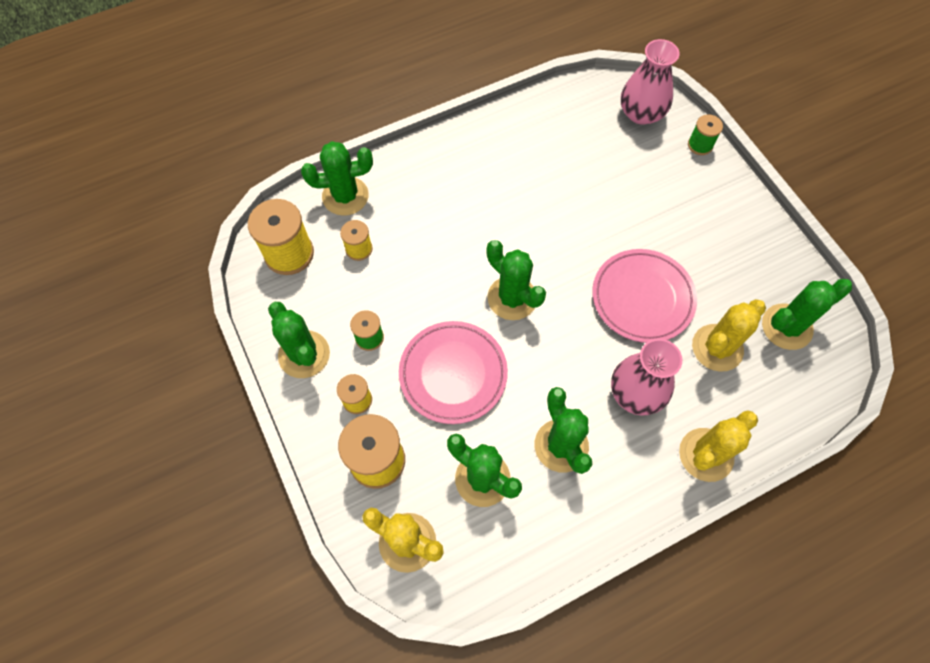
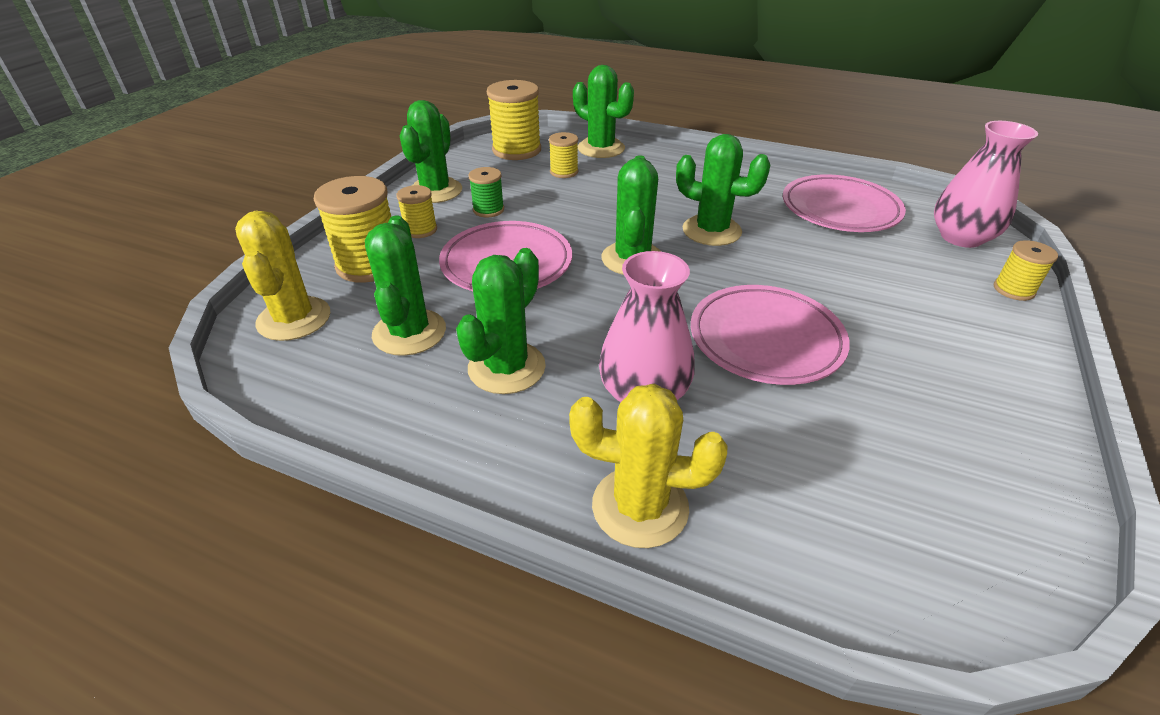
camera: 50 degrees right, 25 degrees down
green spool [688,114,723,155] -> yellow spool [994,240,1058,301]
yellow cactus [692,299,766,372] -> none
green cactus [762,279,852,350] -> green cactus moved to [676,134,771,246]
none -> pink plate [783,174,906,232]

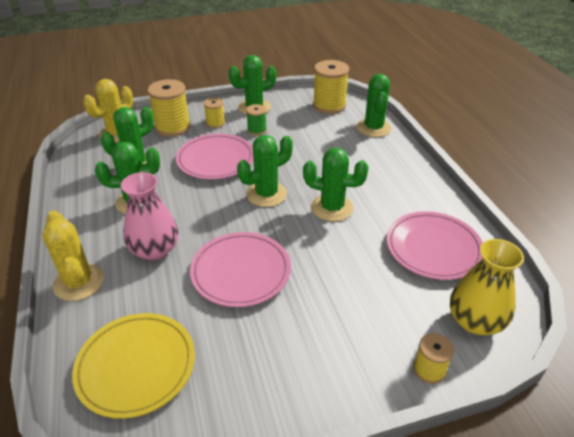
camera: 50 degrees right, 0 degrees up
yellow spool [549,132,578,178] -> none
green cactus [676,134,771,246] -> green cactus turned 60 degrees counterclockwise [303,148,369,221]
pink vase [934,121,1038,248] -> yellow vase [450,239,524,335]
none -> yellow plate [72,313,195,419]

